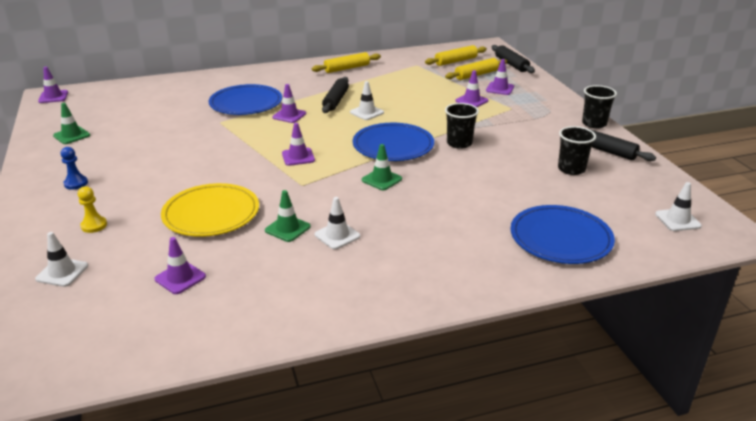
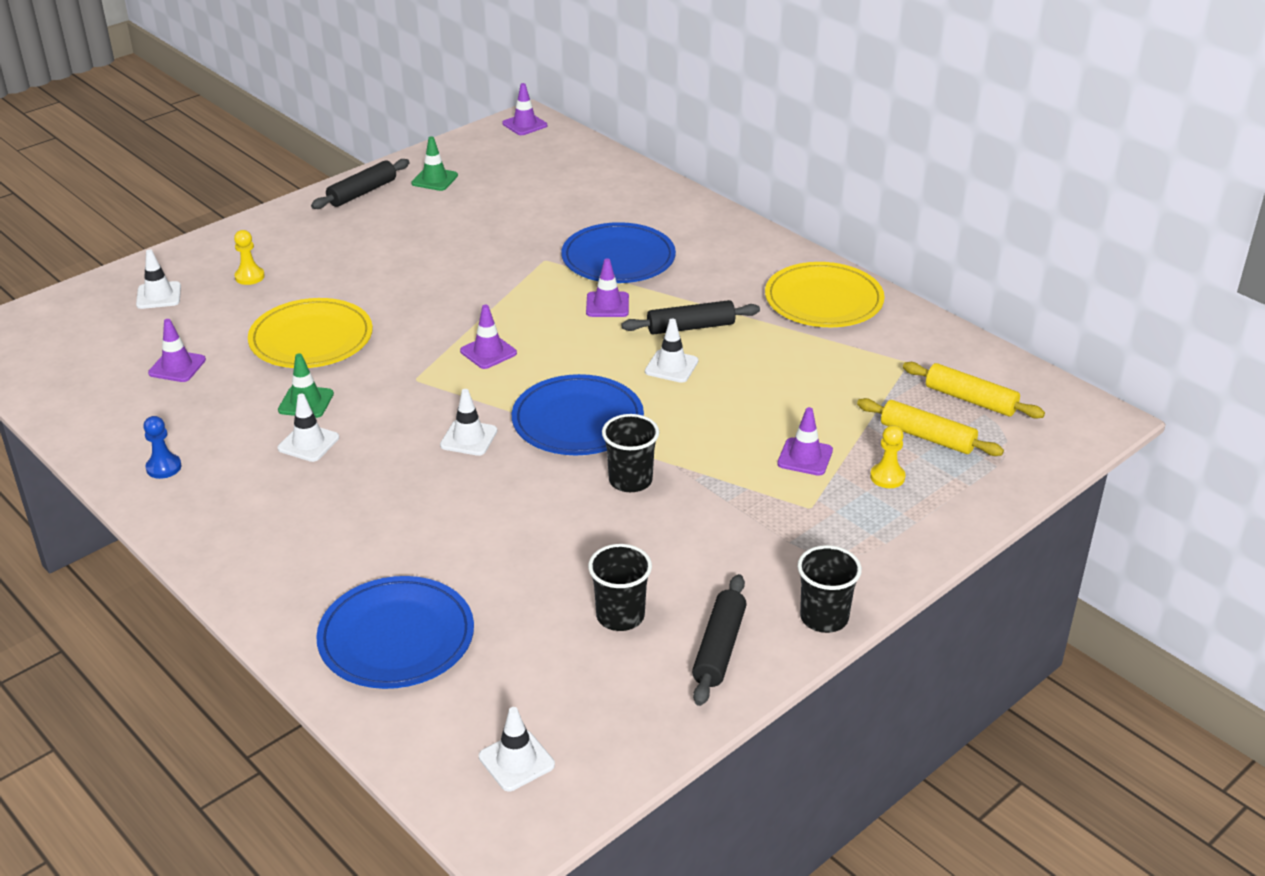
camera: 65 degrees right, 5 degrees up
blue pawn [61,147,88,190] -> blue pawn moved to [143,416,181,479]
yellow rolling pin [312,52,381,73] -> yellow plate [765,262,885,327]
green traffic cone [362,144,402,190] -> white traffic cone [440,389,497,456]
purple traffic cone [486,59,514,95] -> yellow pawn [870,425,905,488]
black rolling pin [492,45,535,73] -> black rolling pin moved to [311,159,410,209]

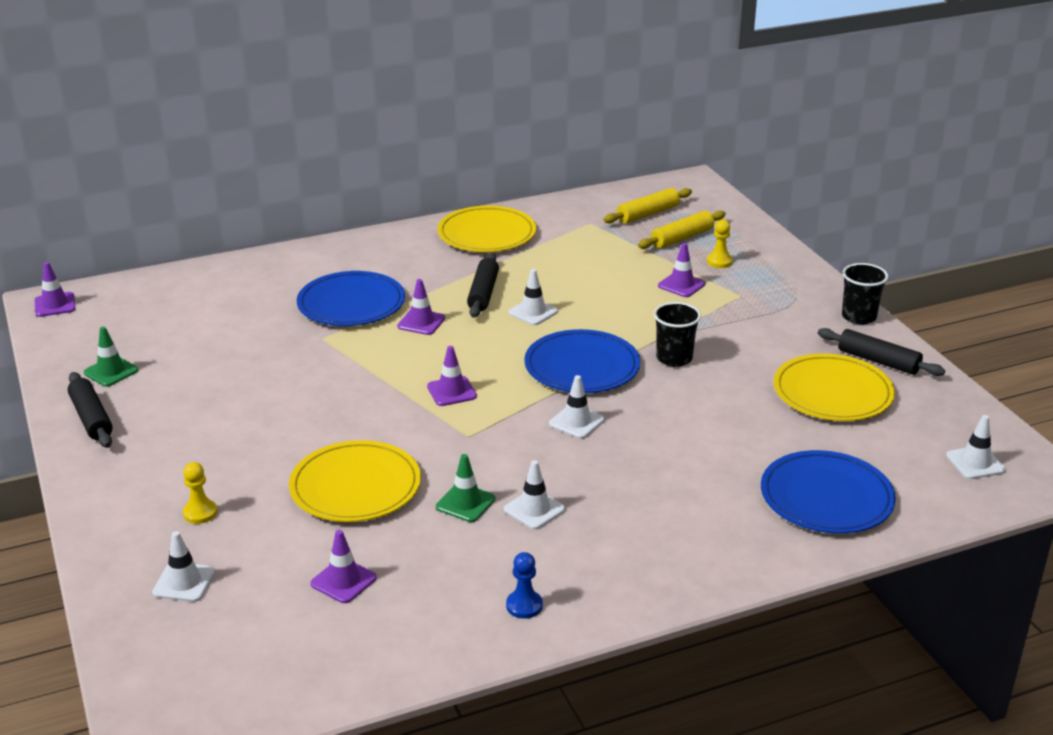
camera: 70 degrees left, 5 degrees down
black cup [588,544,652,631] -> yellow plate [773,354,895,421]

